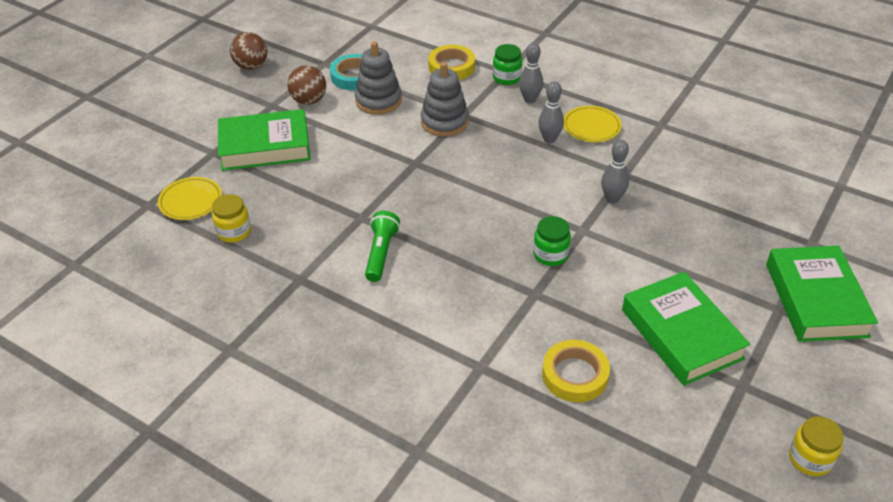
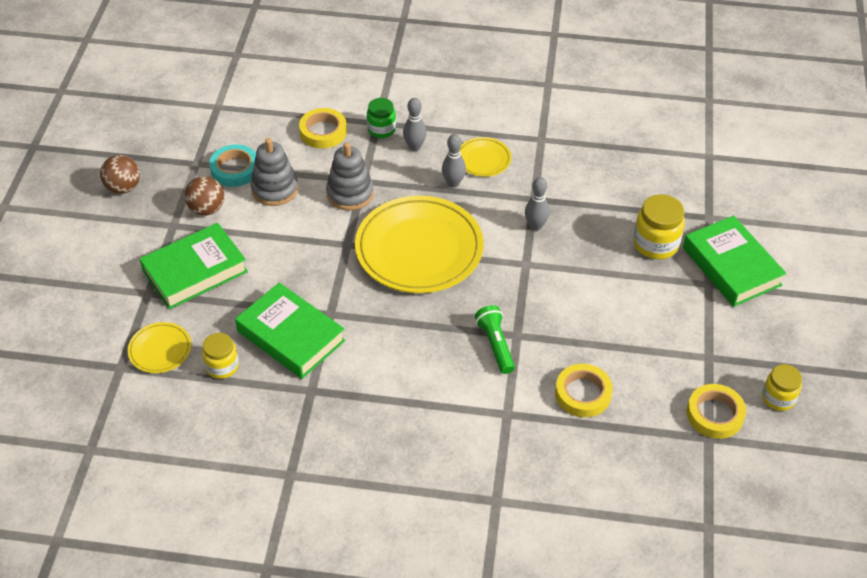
camera: 25 degrees left, 5 degrees up
green flashlight [365,211,400,282] -> green flashlight moved to [475,305,515,374]
green jar [533,216,571,266] -> none
green book [622,272,750,386] -> green book moved to [235,283,345,379]
none -> yellow plate [355,196,484,293]
none -> yellow jar [633,194,685,259]
none -> yellow tape [687,384,746,439]

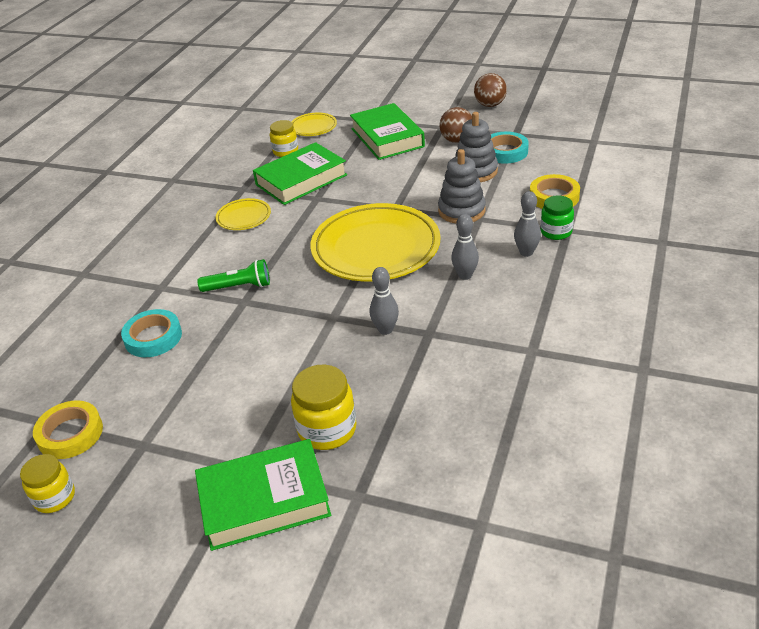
camera: 105 degrees right, 10 degrees down
yellow plate [460,137,511,177] -> yellow plate moved to [215,198,271,230]
yellow tape [555,364,613,417] -> turquoise tape [121,309,182,357]

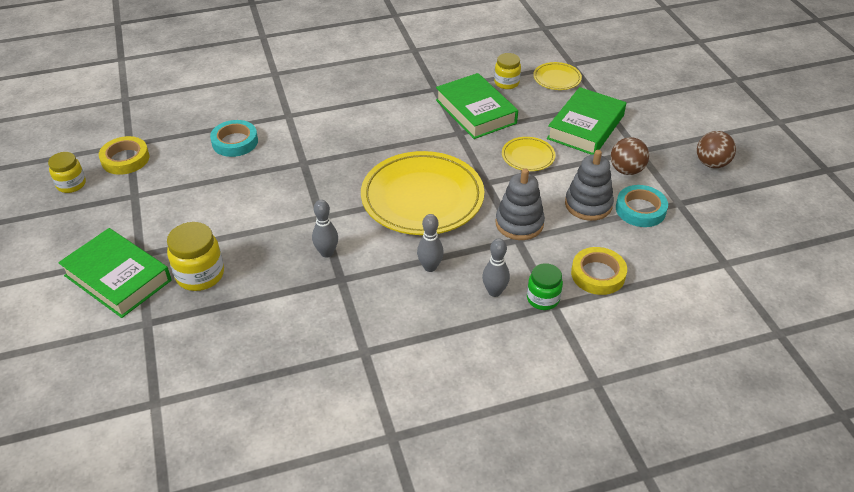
camera: 50 degrees right, 5 degrees up
green flashlight [198,259,270,292] -> none
yellow plate [215,198,271,230] -> yellow plate moved to [502,137,555,171]
green book [253,142,347,205] -> green book turned 45 degrees clockwise [436,73,518,139]

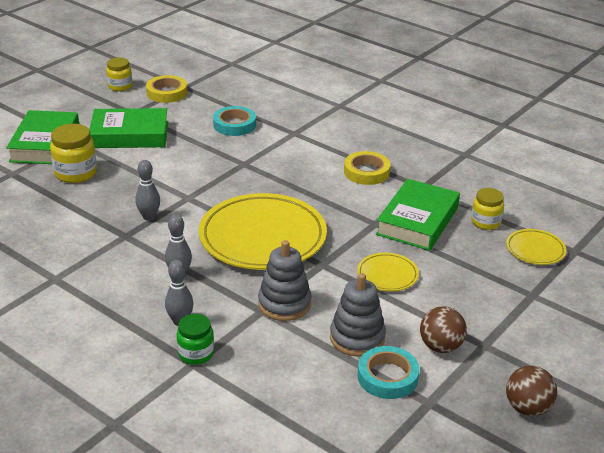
camera: 55 degrees right, 10 degrees down
green book [547,87,626,155] -> green book moved to [89,108,168,148]
yellow tape [571,247,627,295] -> yellow tape moved to [344,151,391,185]

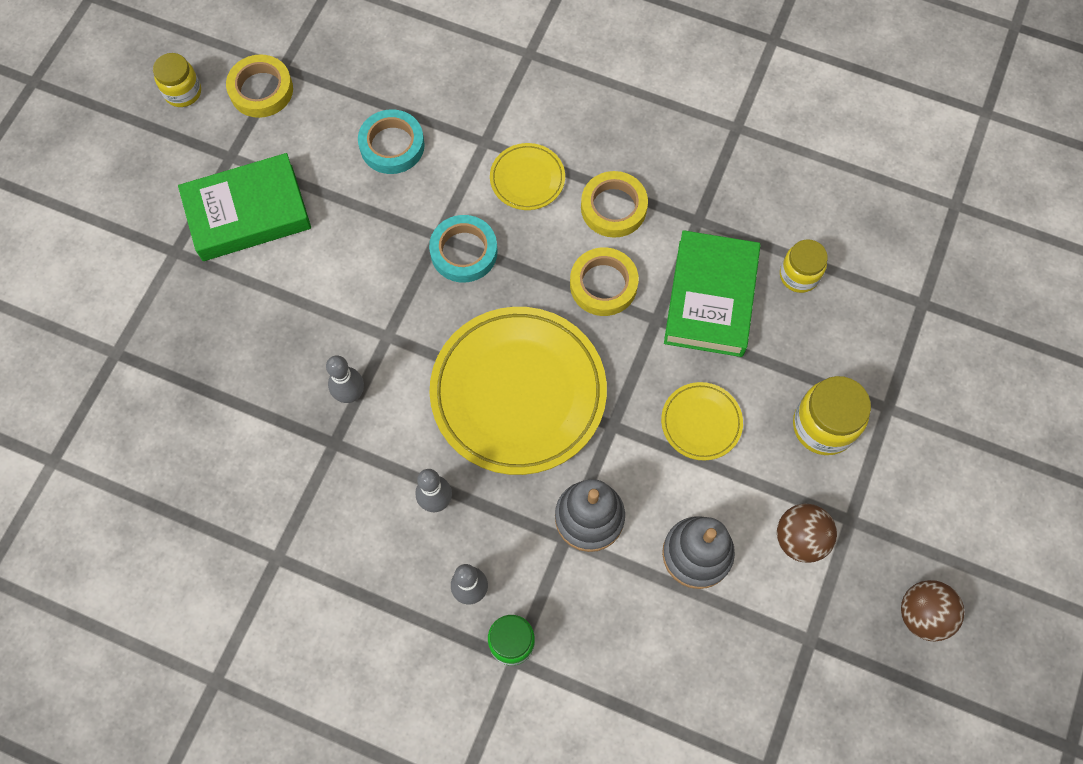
camera: 15 degrees left, 35 degrees up
green book [6,110,79,164] -> none
yellow jar [50,124,97,183] -> yellow jar moved to [793,376,871,455]
turquoise tape [358,346,419,399] -> turquoise tape moved to [429,215,497,283]
yellow plate [506,229,566,265] -> yellow plate moved to [490,143,565,210]
none -> yellow tape [570,247,639,316]

